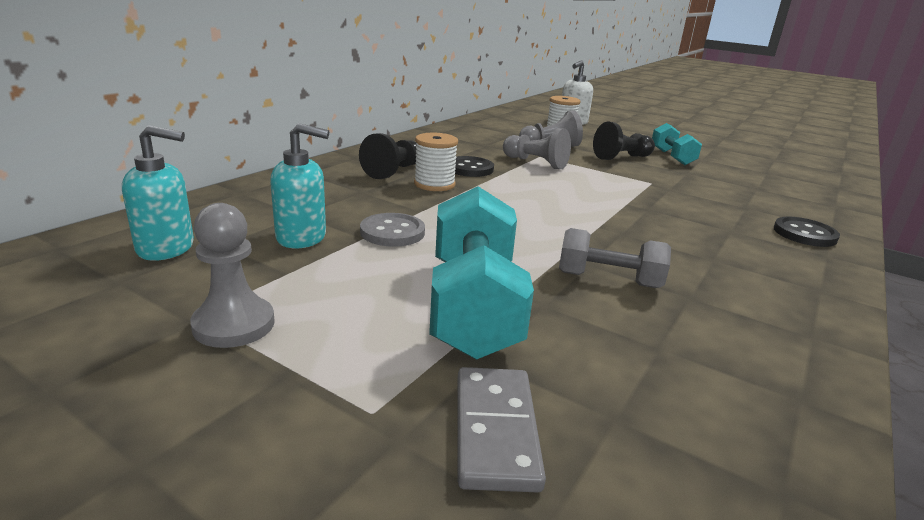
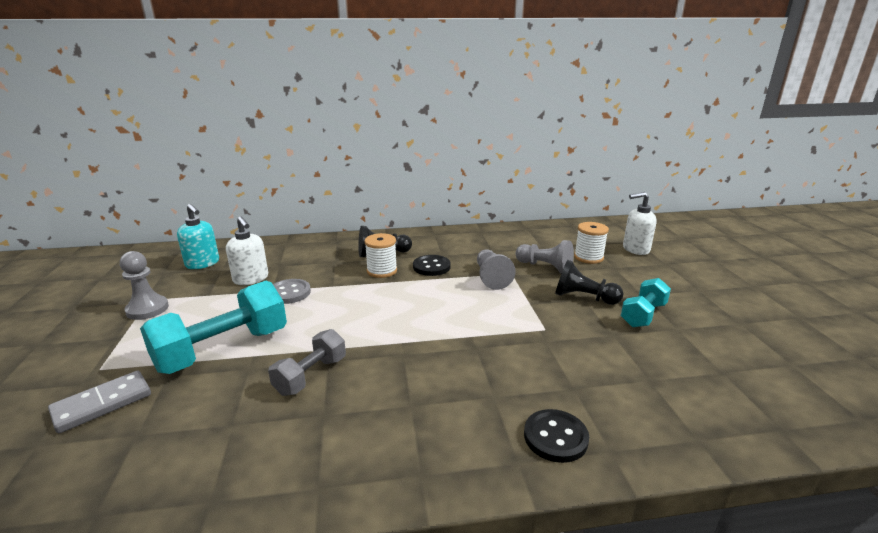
camera: 50 degrees right, 0 degrees up
turquoise soap dispenser [270,123,329,249] -> white soap dispenser [226,216,268,285]
grey dumbbell [559,228,671,288] -> grey dumbbell turned 60 degrees clockwise [268,329,346,396]

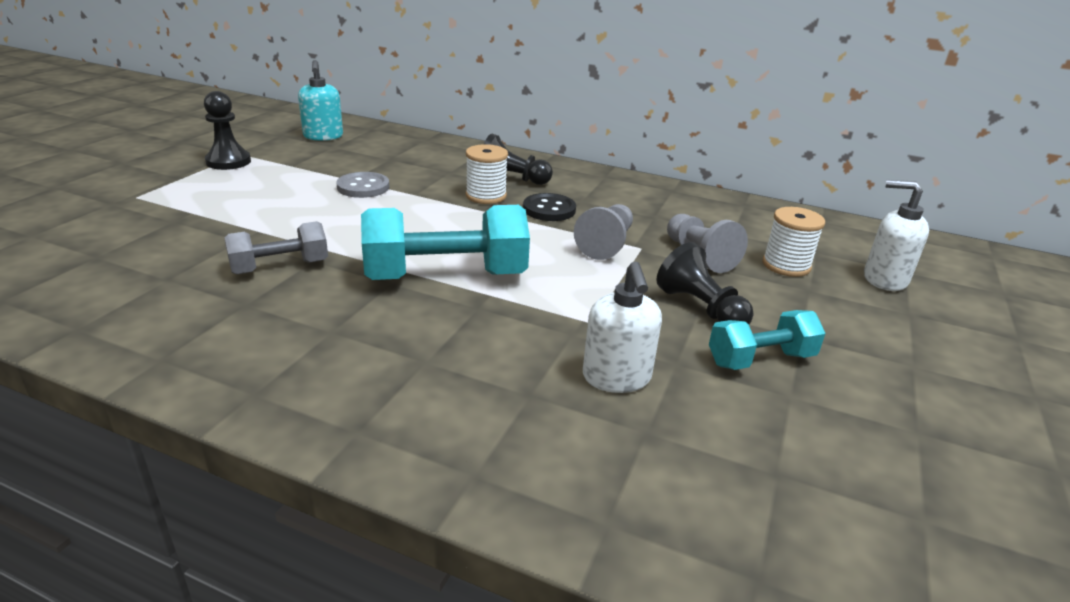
camera: 30 degrees right, 5 degrees up
grey domino [48,371,151,433] -> none
grey pawn [120,251,169,320] -> black pawn [204,91,251,170]
turquoise dumbbell [140,281,287,374] -> turquoise dumbbell moved to [361,205,530,280]
white soap dispenser [226,216,268,285] -> white soap dispenser moved to [583,261,662,393]
black button [524,409,589,463] -> none

